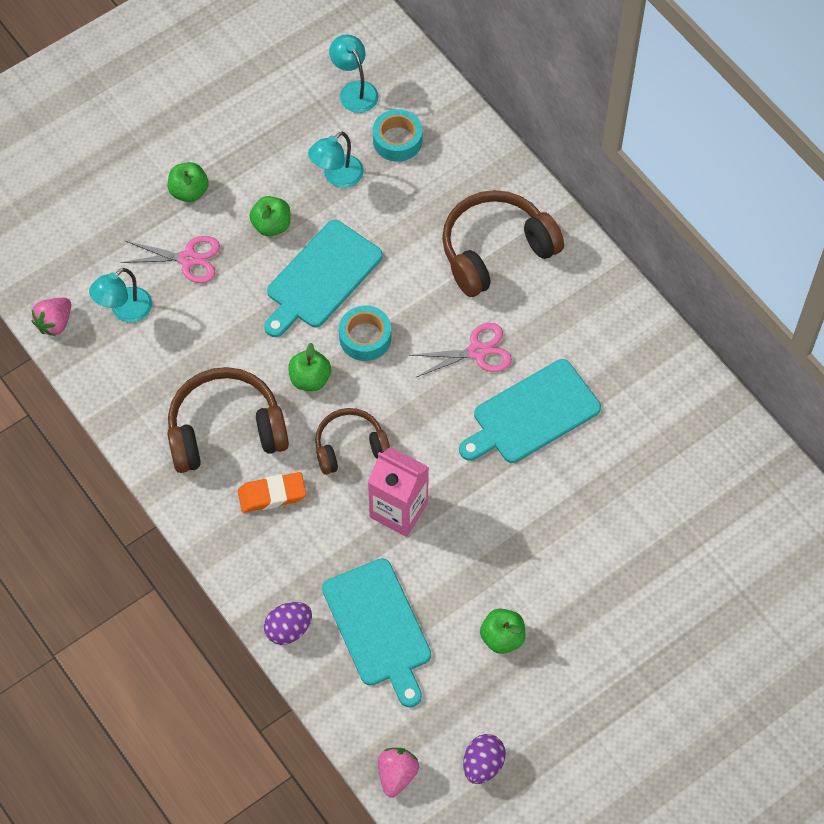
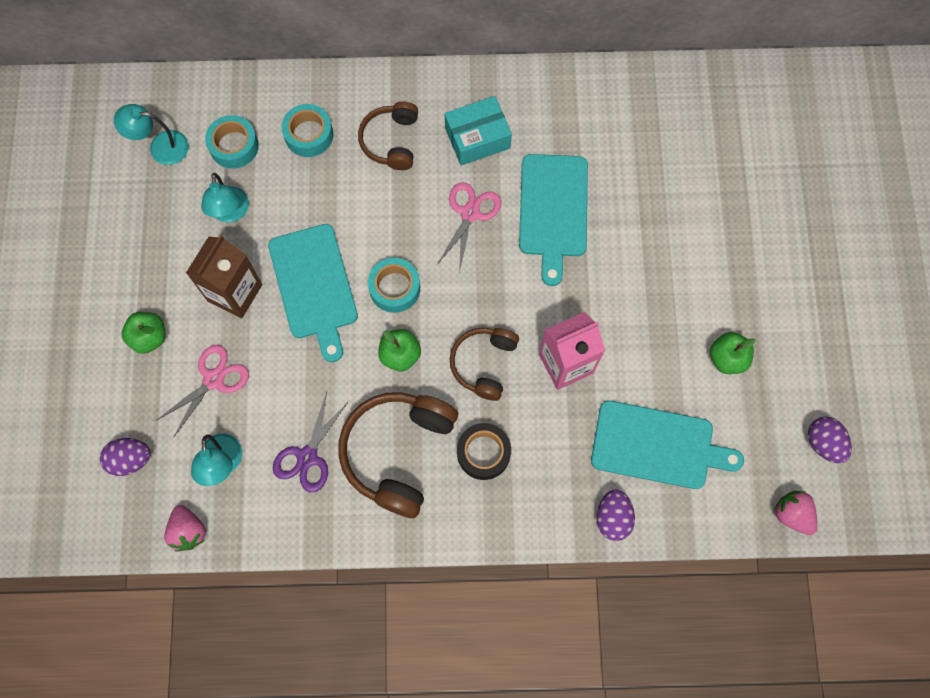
camera: 55 degrees left, 10 degrees up
orange eraser [238,472,306,513] -> black tape [457,423,511,480]
green apple [249,196,291,236] -> brown carton [186,235,262,318]
brown headphones [442,190,564,297] -> brown headphones [358,102,418,170], size x0.61
none -> purple egg [100,438,151,476]
none -> purple scissors [273,392,349,493]
none -> turquoise tape [281,104,333,157]
none -> turquoise box [445,96,512,166]

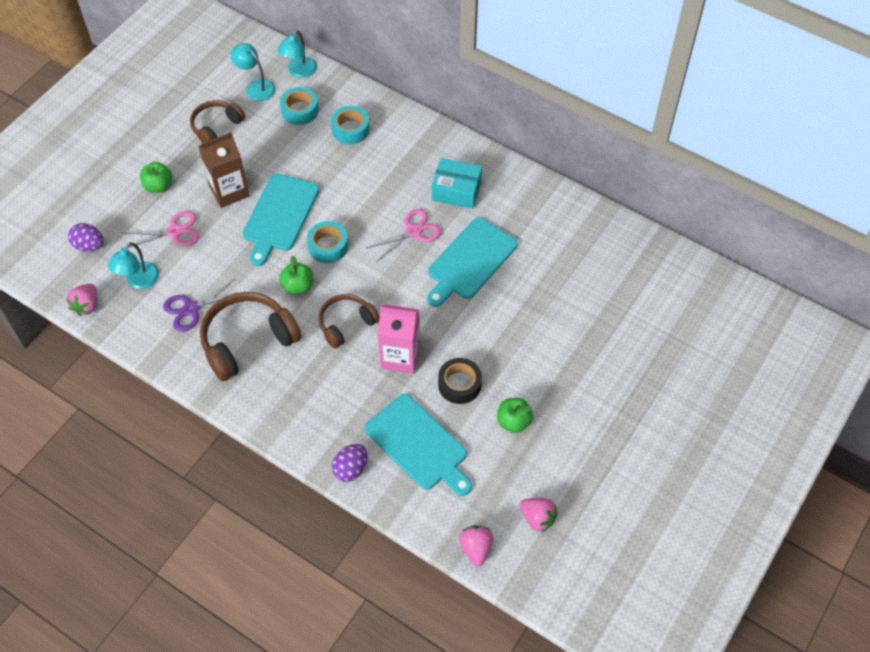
camera: 35 degrees right, 15 degrees down
turquoise lamp [201,173,249,223] -> turquoise lamp moved to [277,30,317,78]
brown headphones [358,102,418,170] -> brown headphones moved to [190,100,245,143]
black tape [457,423,511,480] -> black tape moved to [438,358,482,404]
purple egg [808,417,852,463] -> pink strawberry [520,498,558,532]

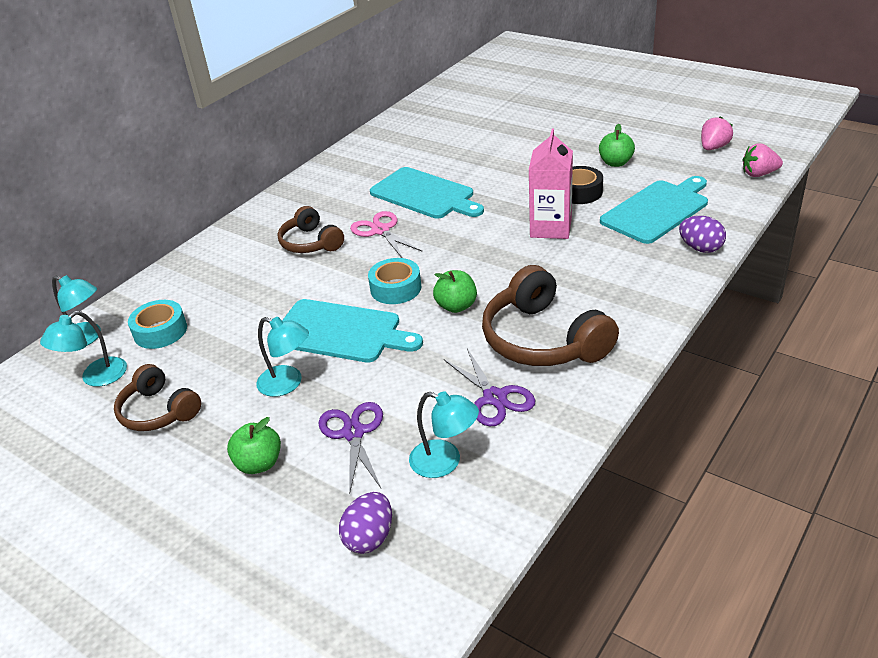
camera: 85 degrees left, 20 degrees down
pink strawberry [66,284,97,316] -> none
pink scissors [122,211,199,247] -> purple scissors [318,402,383,494]
brown carton [198,132,249,208] -> turquoise lamp [256,317,309,397]
brown headphones [318,294,380,349] -> brown headphones moved to [278,206,344,253]
turquoise tape [331,106,370,144] -> none
turquoise box [432,158,482,209] -> none

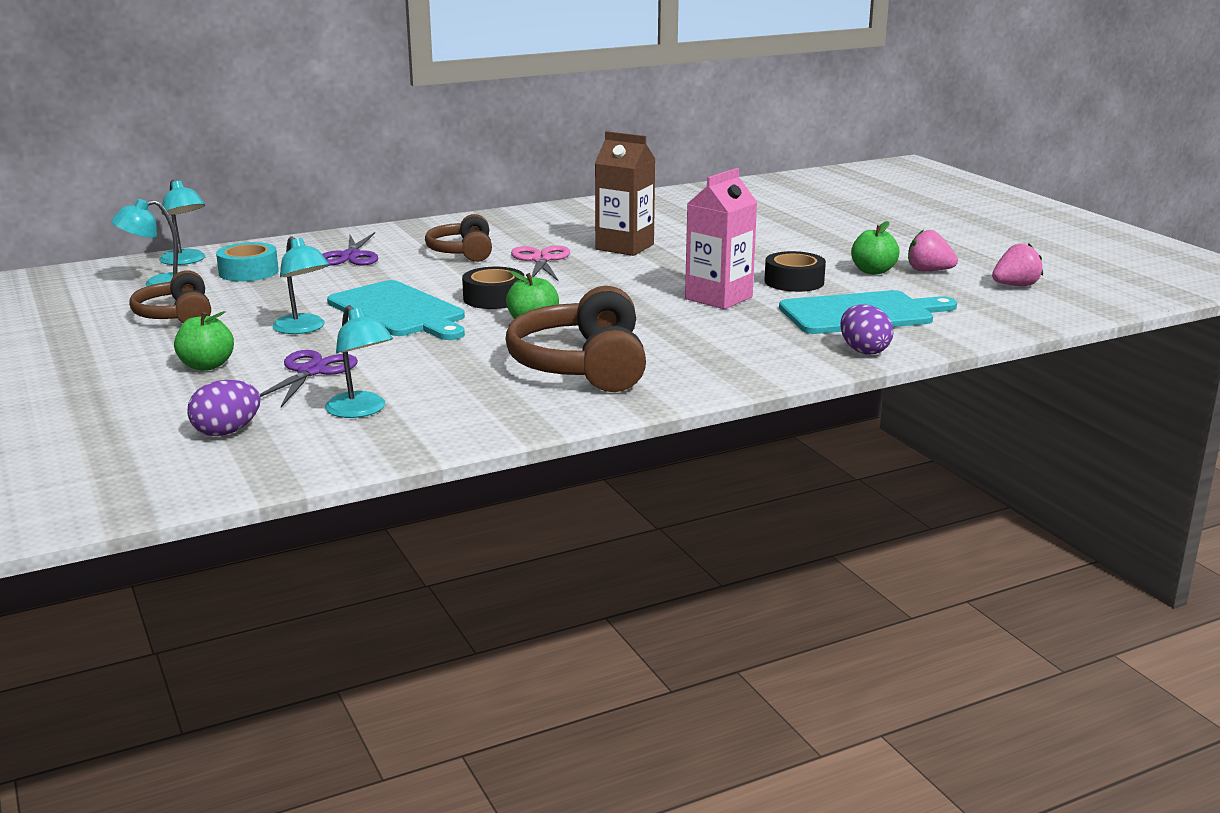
camera: 25 degrees right, 15 degrees down
turquoise tape [368,258,421,304] -> black tape [462,267,524,309]
turquoise cutting board [370,167,484,219] -> brown carton [595,131,655,256]
purple scissors [444,348,535,427] -> purple scissors moved to [322,232,378,266]
pink strawberry [743,143,783,177] -> pink strawberry moved to [908,229,958,271]

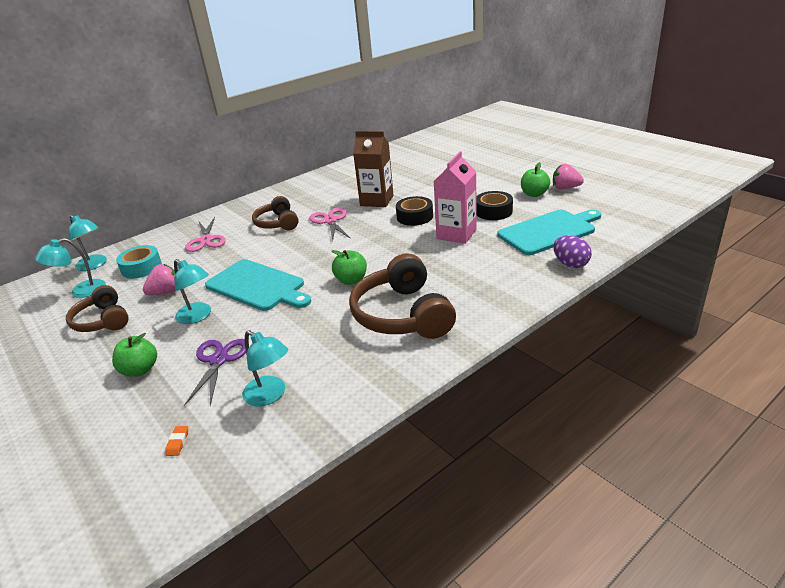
camera: 10 degrees left, 10 degrees up
purple egg [187,380,261,436] -> orange eraser [165,426,188,456]
purple scissors [322,232,378,266] -> pink scissors [185,217,225,252]
black tape [462,267,524,309] -> black tape moved to [396,196,433,226]
pink strawberry [992,244,1043,286] -> pink strawberry moved to [143,264,176,295]

